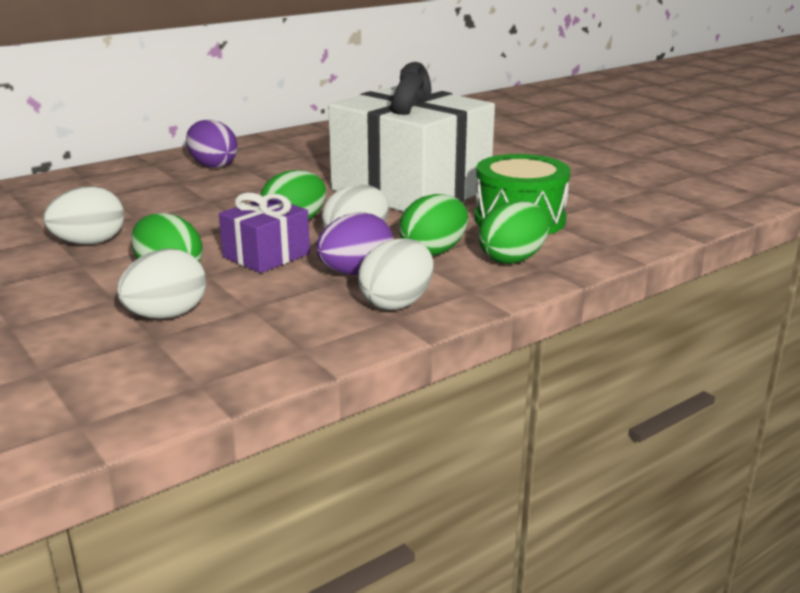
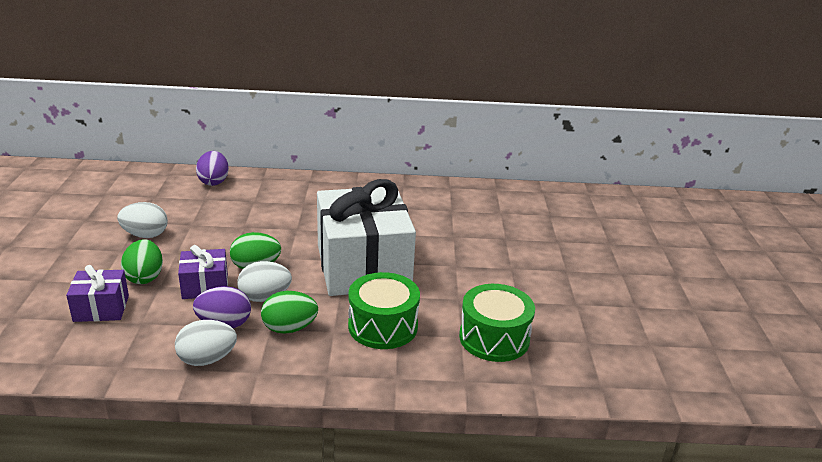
camera: 35 degrees right, 5 degrees up
white egg [117,249,206,319] -> purple gift [66,265,129,322]
purple egg [186,120,238,168] -> purple egg moved to [196,151,229,186]
green egg [479,201,549,264] -> none
none -> green drum [459,284,535,362]

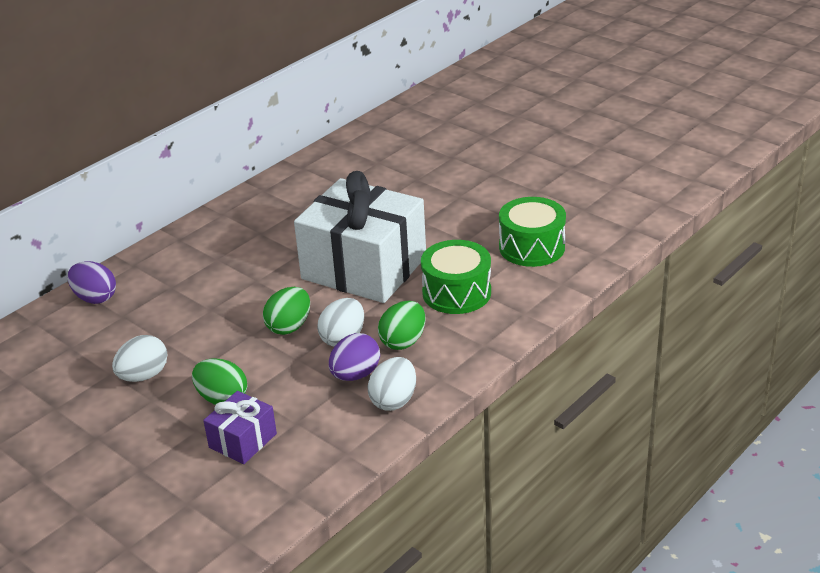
camera: 45 degrees left, 5 degrees up
purple gift [178,245,228,299] -> none

